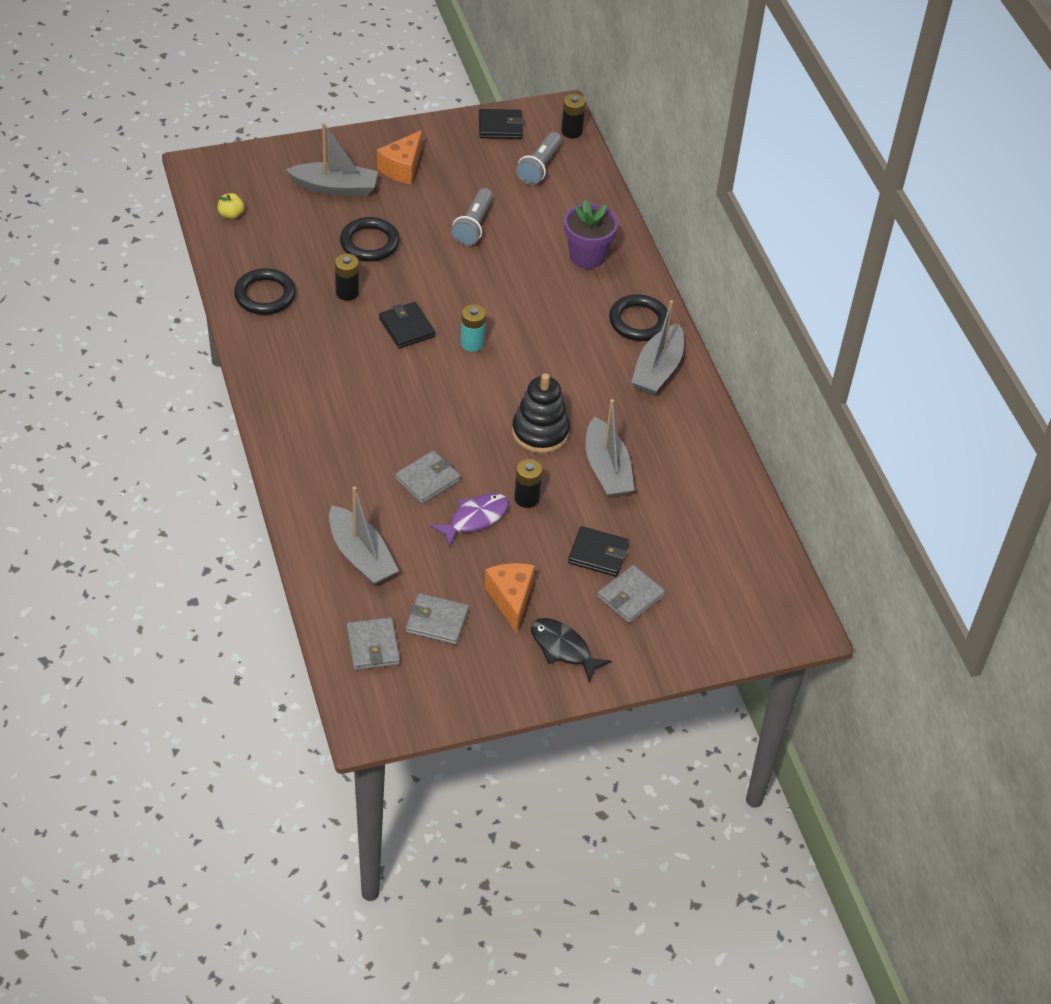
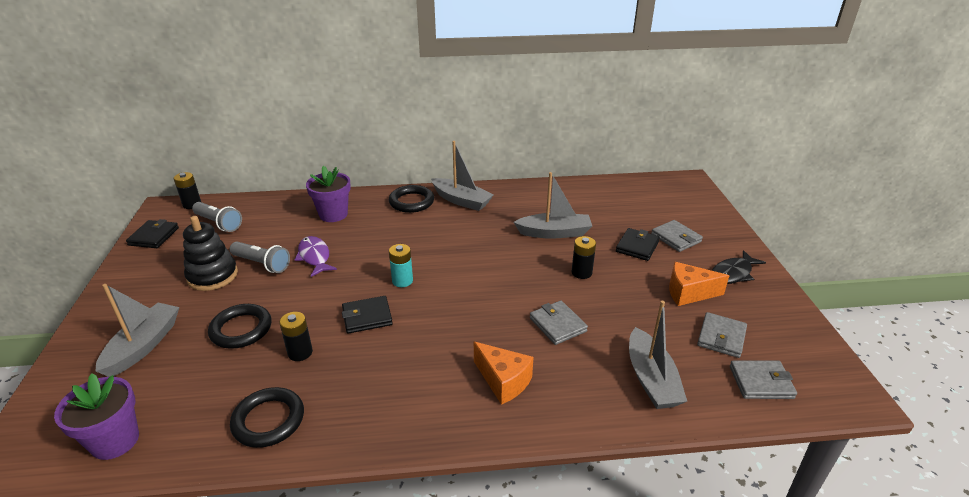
camera: 75 degrees left, 15 degrees down
yellow apple [218,193,244,219] -> purple flower pot [54,373,139,460]
grey boat [329,486,399,585] -> grey boat turned 105 degrees clockwise [629,301,687,409]
orange cheese [377,130,422,185] -> orange cheese moved to [474,342,533,405]
purple fish [430,493,509,548] -> purple fish moved to [294,236,337,277]
black stacking toy [512,373,570,453] -> black stacking toy moved to [183,216,238,291]

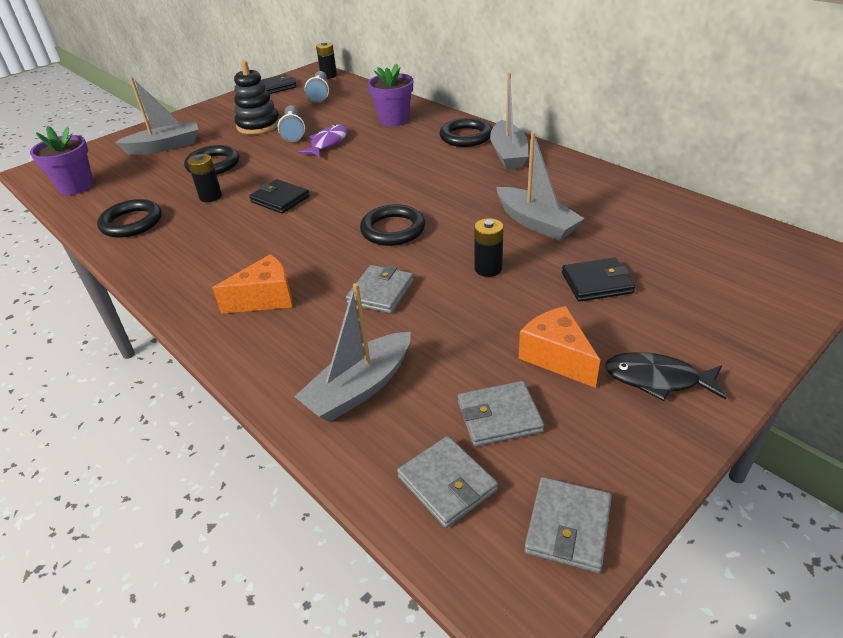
camera: 55 degrees right, 5 degrees up
turquoise battery [389,244,413,287] -> none
orange cheese [474,342,533,405] -> orange cheese turned 120 degrees counterclockwise [213,254,292,314]
grey wallet [651,220,703,252] -> grey wallet moved to [524,477,612,573]
none -> black ring [360,204,425,246]

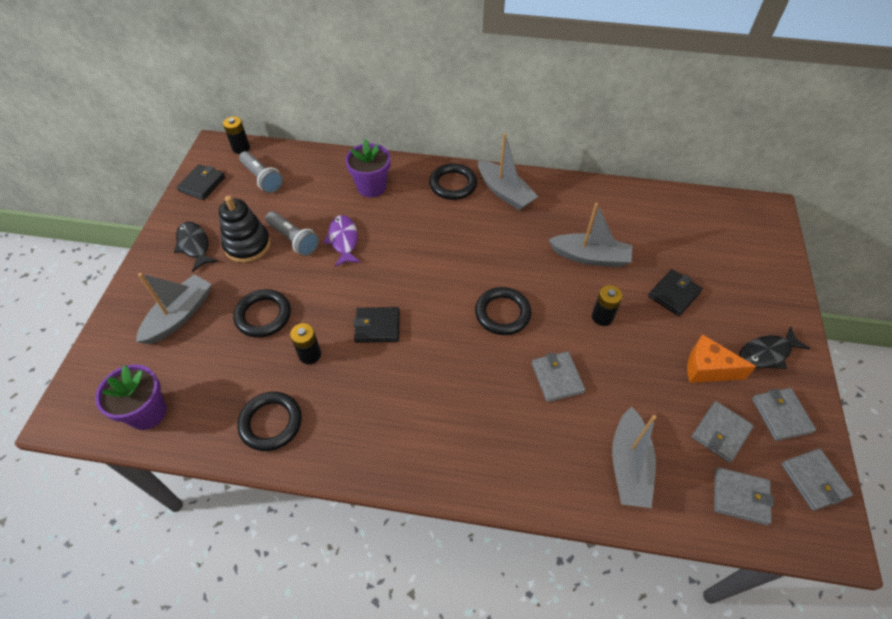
camera: 40 degrees left, 15 degrees up
orange cheese [213,254,292,314] -> none
none -> black fish [174,222,218,272]
none -> grey wallet [752,388,816,441]

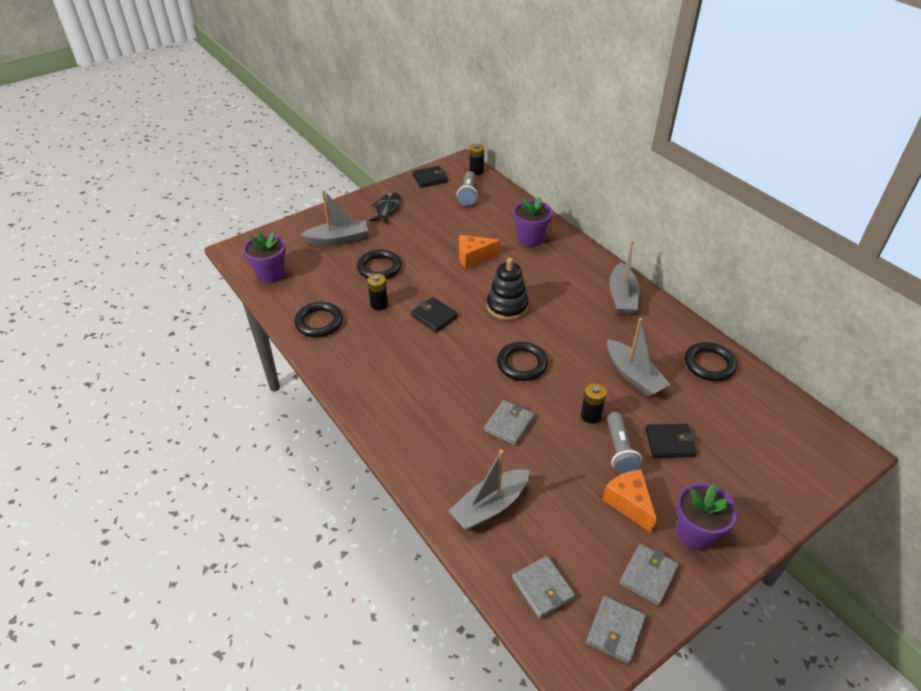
camera: 45 degrees right, 10 degrees down
black stacking toy [219,195,271,263] -> black stacking toy moved to [486,258,529,321]
grey flashlight [266,212,319,256] -> grey flashlight moved to [607,412,643,475]
purple fish [323,215,361,267] -> orange cheese [459,235,501,269]
black ring [429,163,477,200] -> black ring moved to [685,342,737,382]
grey wallet [691,401,754,463] -> none
black fish [739,327,810,369] -> purple flower pot [676,483,737,550]

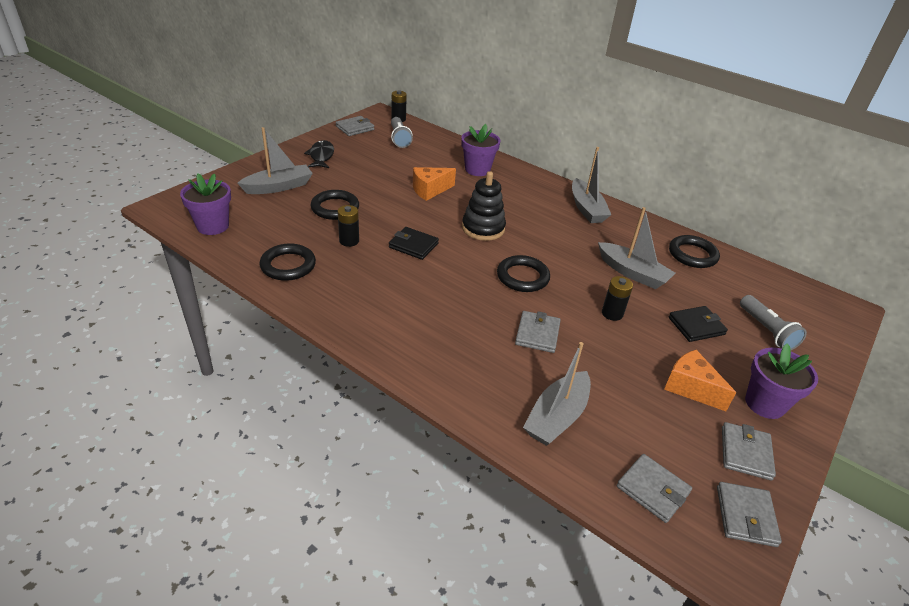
camera: 20 degrees left, 5 degrees down
black wallet [412,166,448,188] -> grey wallet [336,116,374,136]
grey flashlight [607,412,643,475] -> grey flashlight moved to [740,295,807,350]

